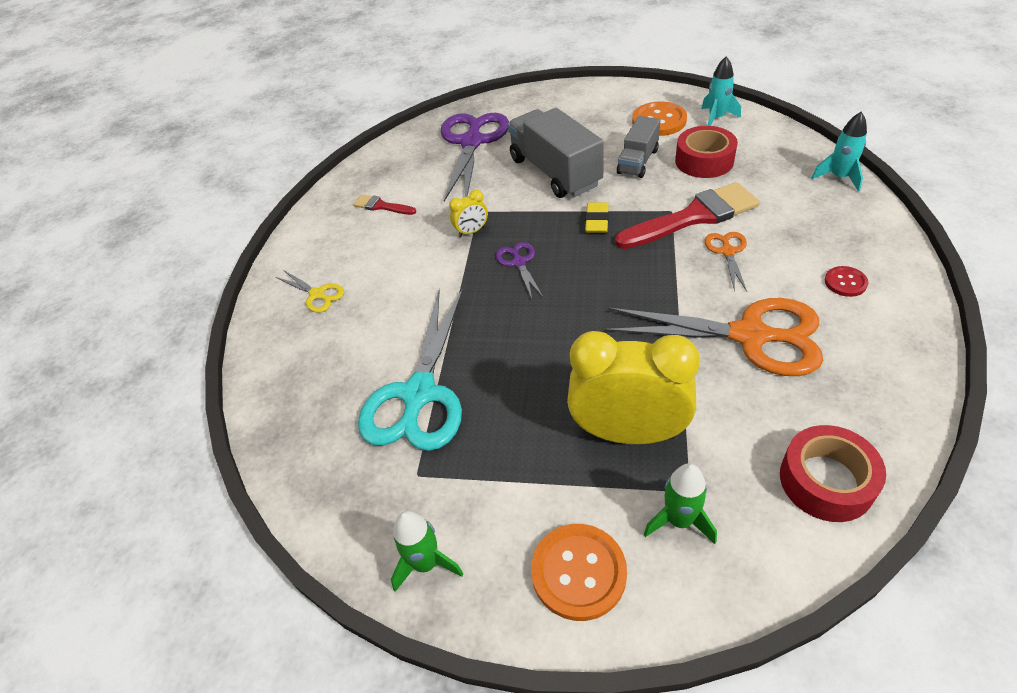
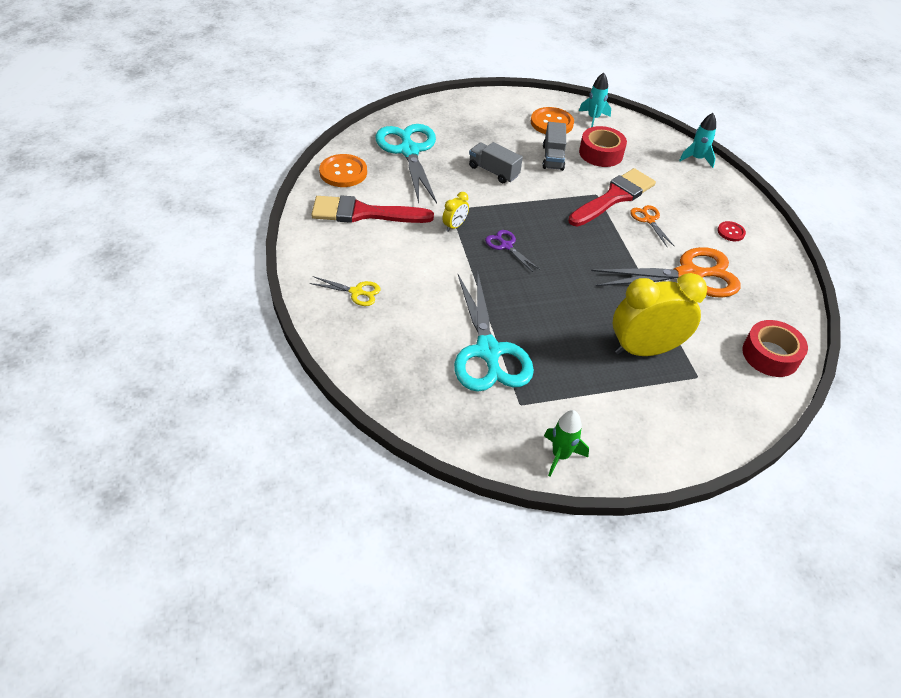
camera: 30 degrees left, 0 degrees up
red brush [353,194,416,215] -> red brush [311,195,434,223], size x2.07
purple scissors [441,113,509,202] -> turquoise scissors [375,124,437,204]
grey truck [508,108,604,198] -> grey truck [469,142,523,183], size x0.58
orange button [531,524,627,621] -> orange button moved to [319,154,367,187]
yellow eraser [585,203,609,233] -> none
green rocket [644,463,717,544] -> none

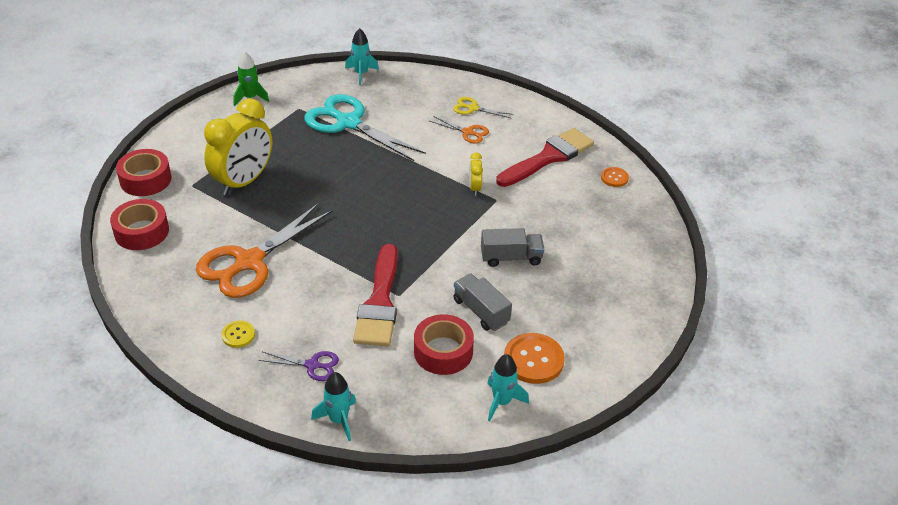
camera: 140 degrees right, 5 degrees down
yellow scissors [309,276,381,306] -> yellow scissors turned 45 degrees clockwise [453,97,514,118]
orange button [319,154,367,187] -> orange button [601,167,629,187], size x0.55
turquoise scissors [375,124,437,204] -> none
purple scissors [485,230,540,272] -> purple scissors moved to [259,351,339,381]
orange scissors [630,205,675,247] -> orange scissors moved to [430,116,489,144]
red button [717,221,746,241] -> yellow button [221,321,255,348]
none -> red tape [116,149,172,196]
none -> turquoise rocket [345,28,379,85]

